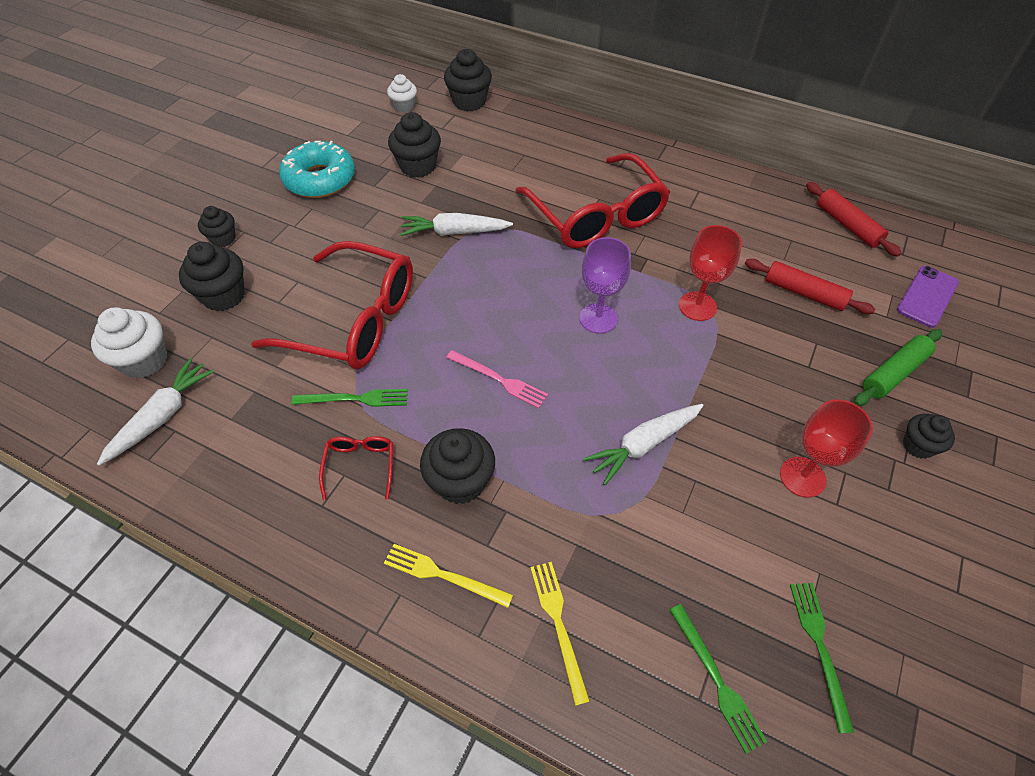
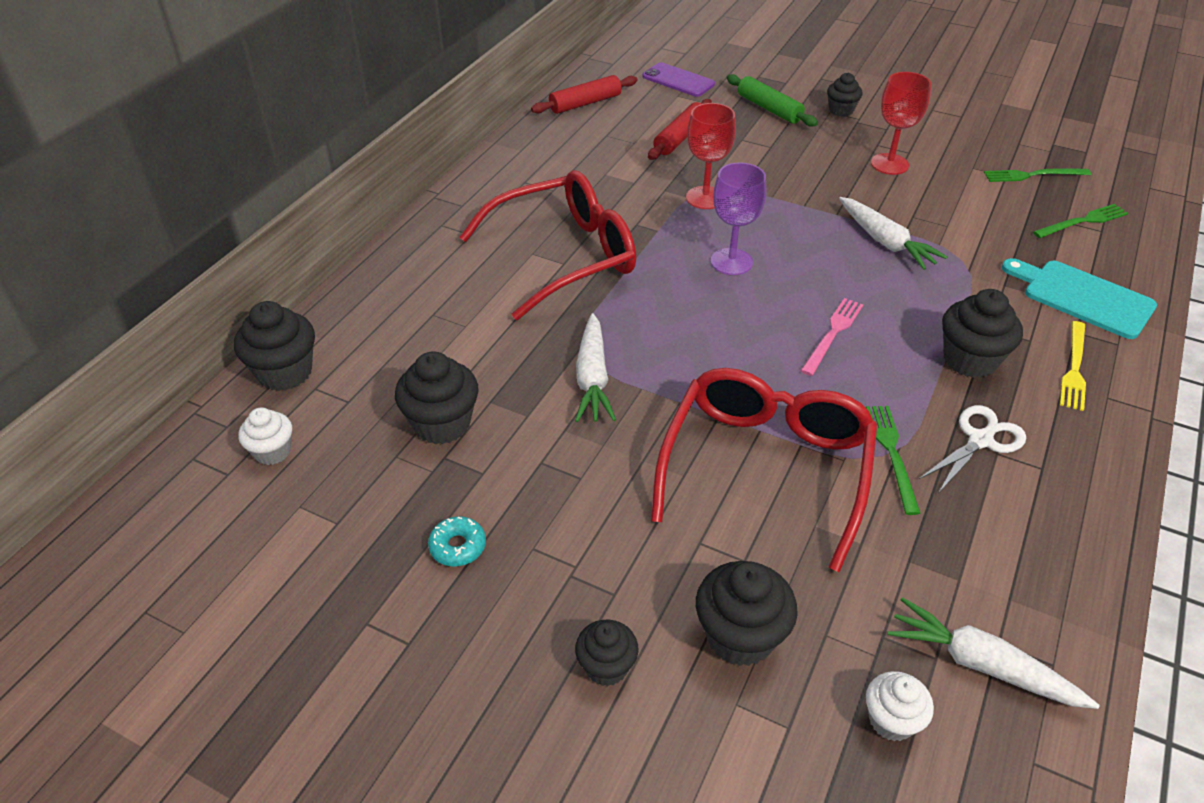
camera: 90 degrees left, 10 degrees down
white cupcake [91,307,167,379] -> white cupcake [866,671,934,741], size x0.62
turquoise donut [279,141,355,198] -> turquoise donut [428,517,486,566], size x0.45
red glasses [319,436,393,500] -> white scissors [919,405,1026,492]
yellow fork [530,562,590,706] -> turquoise cutting board [1002,258,1157,339]

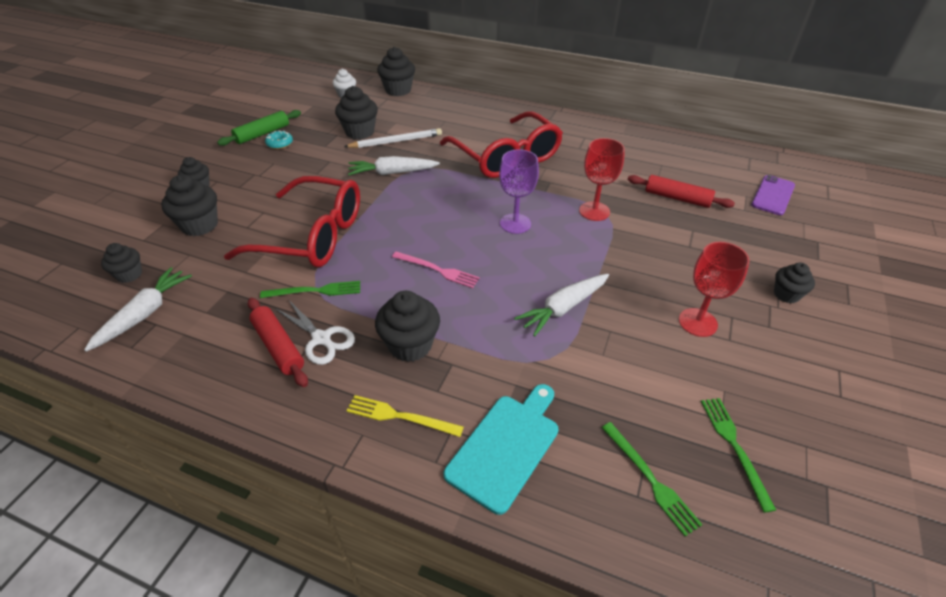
camera: 85 degrees right, 0 degrees up
red rolling pin [531,75,637,114] -> red rolling pin moved to [248,298,308,387]
green rolling pin [727,74,818,127] -> green rolling pin moved to [217,110,301,146]
white cupcake [866,671,934,741] -> black cupcake [101,243,142,283]
none -> white pencil [344,128,442,148]

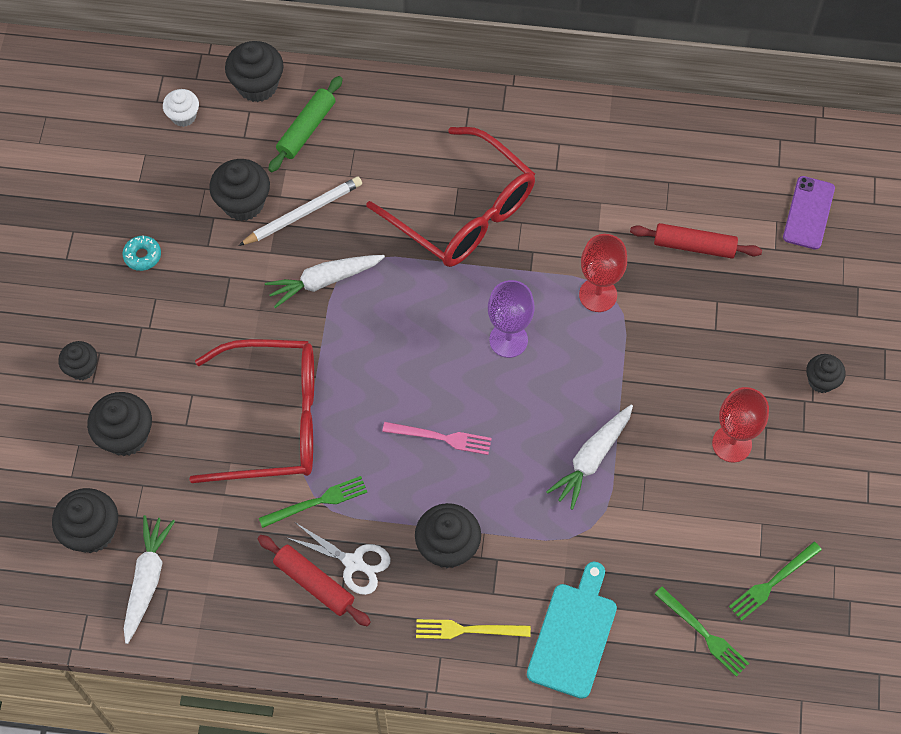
camera: 15 degrees left, 20 degrees up
black cupcake [101,243,142,283] -> black cupcake [52,488,118,553], size x1.61
green rolling pin [217,110,301,146] -> green rolling pin moved to [268,76,343,172]
green fork [701,398,776,513] -> green fork turned 105 degrees counterclockwise [729,542,822,621]

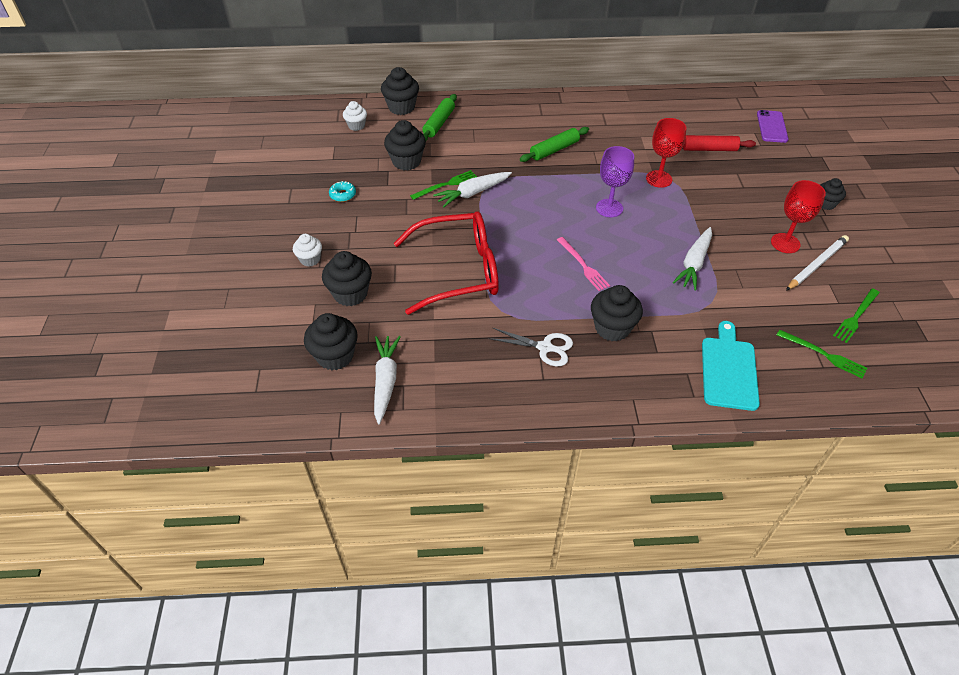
camera: 10 degrees left, 15 degrees down
black cupcake [58,341,98,380] -> white cupcake [293,234,322,267]
white pencil [238,177,362,246] -> white pencil moved to [786,235,849,290]
red rolling pin [258,535,371,626] -> none
green fork [259,476,367,528] -> green fork moved to [410,170,477,200]
red glasses [366,127,535,267] -> green rolling pin [520,127,589,162]
pink fork [382,422,492,455] -> pink fork turned 60 degrees clockwise [557,237,610,291]
yellow fork [416,619,531,639] -> none

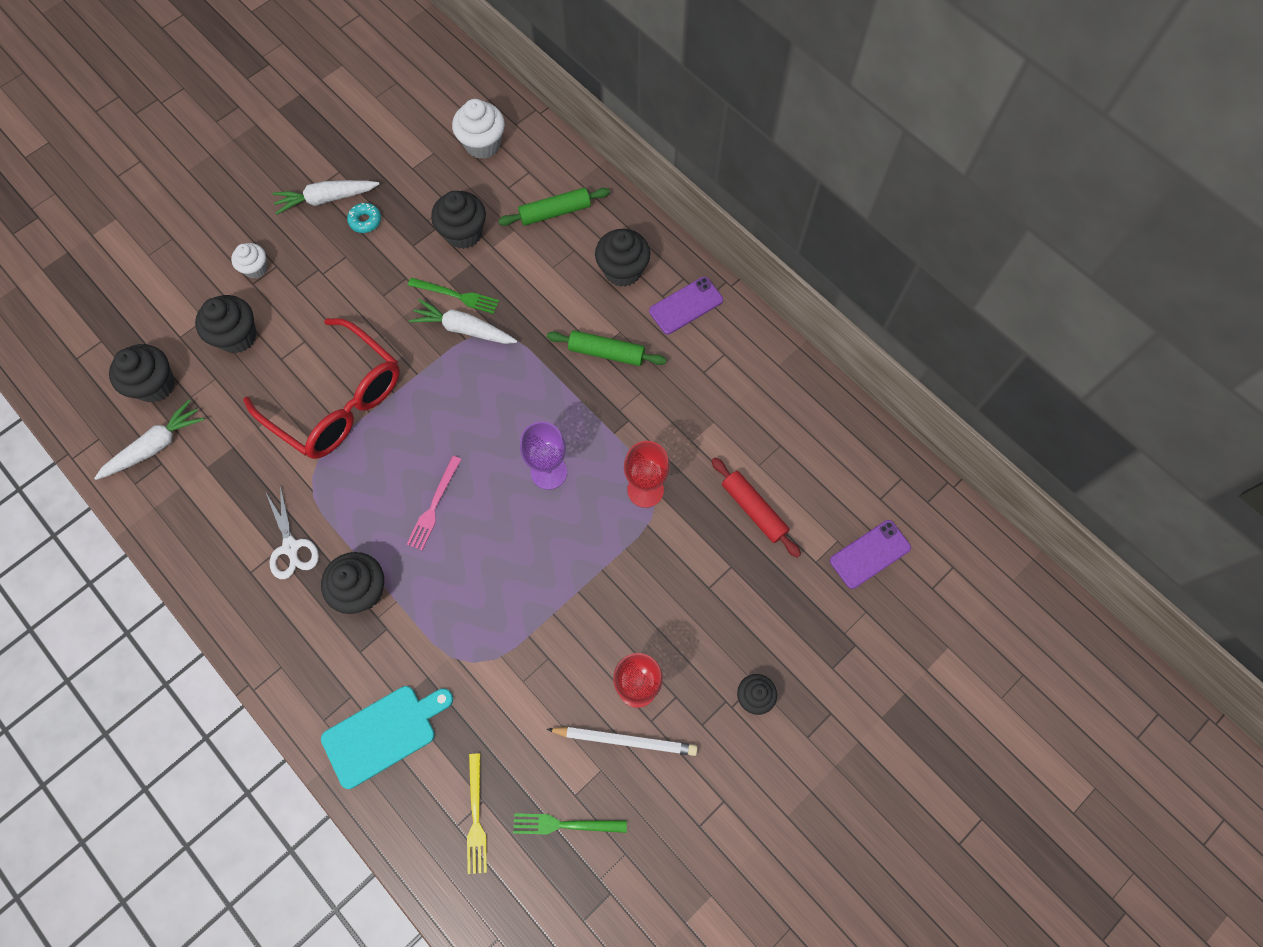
camera: 50 degrees right, 20 degrees up
white cupcake [343,101,367,131] -> white cupcake [452,99,505,159], size x1.61
black cupcake [381,67,419,115] -> black cupcake moved to [595,229,650,287]
white carrot [673,227,712,291] -> white carrot moved to [272,180,379,215]
green fork [777,330,867,378] -> yellow fork [467,753,487,874]
none -> purple phone [649,277,723,334]

